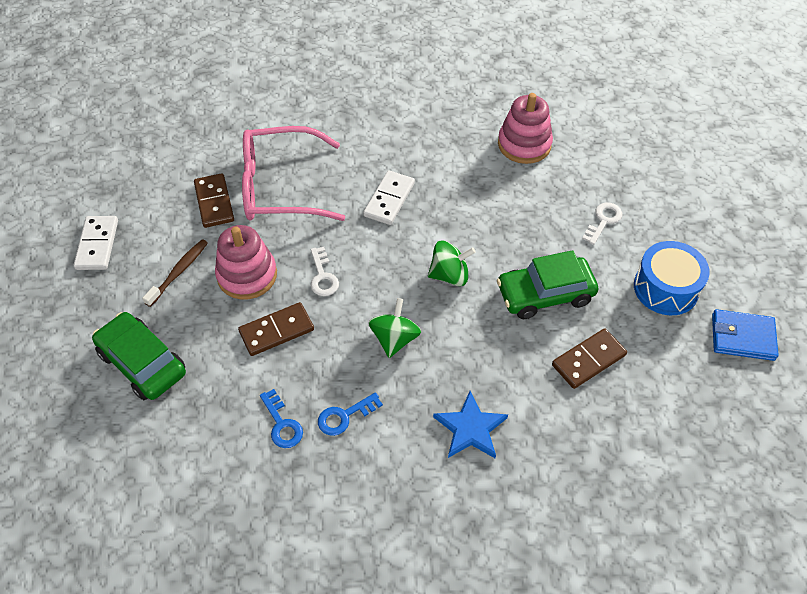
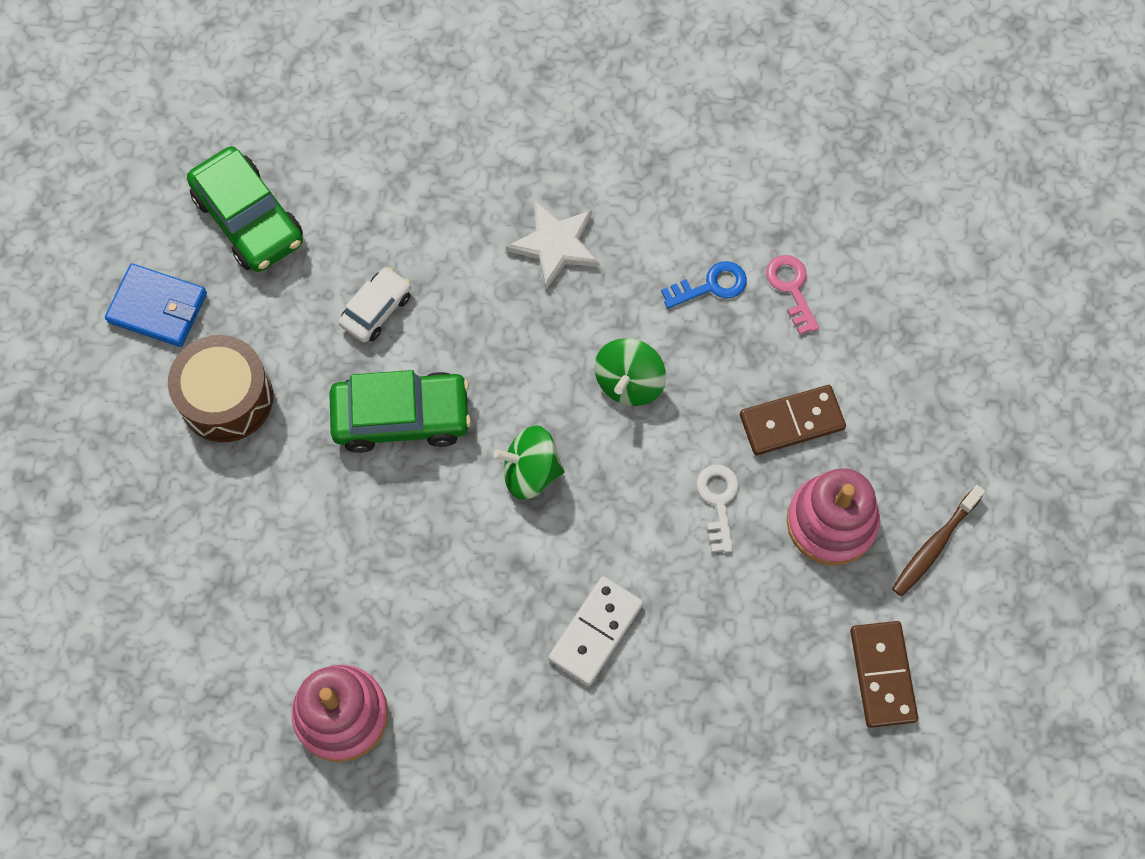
camera: 170 degrees left, 15 degrees up
white domino [74,216,118,270] -> none
green car [92,312,186,400] -> green car moved to [187,146,303,272]
pink glasses [242,126,345,221] -> none
blue key [260,389,303,448] -> pink key [766,255,819,334]
blue star [433,391,508,458] -> white star [506,201,600,290]
brown domino [552,328,627,389] -> white car [339,267,411,342]
white key [582,203,622,245] -> none
blue drum [634,241,710,315] -> brown drum [168,335,273,442]

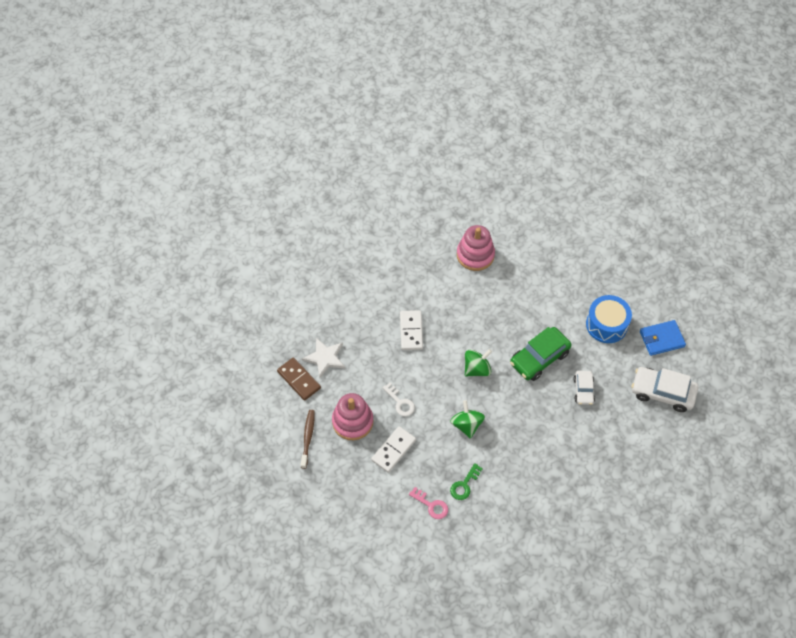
camera: 145 degrees right, 10 degrees down
brown drum [168,335,273,442] -> blue drum [586,295,632,343]
green car [187,146,303,272] -> white car [632,367,698,412]
white star [506,201,600,290] -> white star moved to [302,338,345,378]
blue key [661,261,747,308] -> green key [450,463,483,500]
brown domino [740,385,846,455] -> white domino [371,426,416,473]

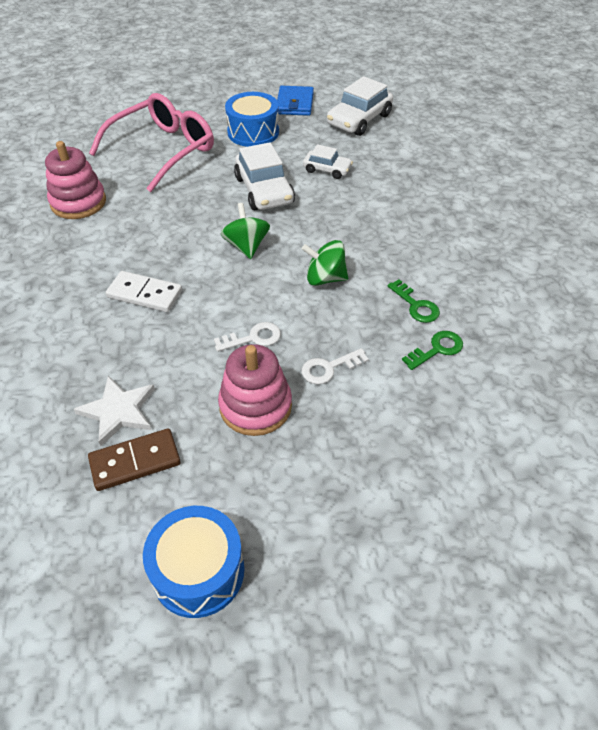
camera: 70 degrees left, 10 degrees down
brown toothbrush [301,410,315,469] -> none
white domino [371,426,416,473] -> white key [302,348,369,384]
pink key [409,487,448,519] -> green key [402,331,463,370]
green car [510,327,571,381] -> white car [234,142,295,210]
none -> pink glasses [89,93,214,192]
none -> blue drum [143,506,245,618]

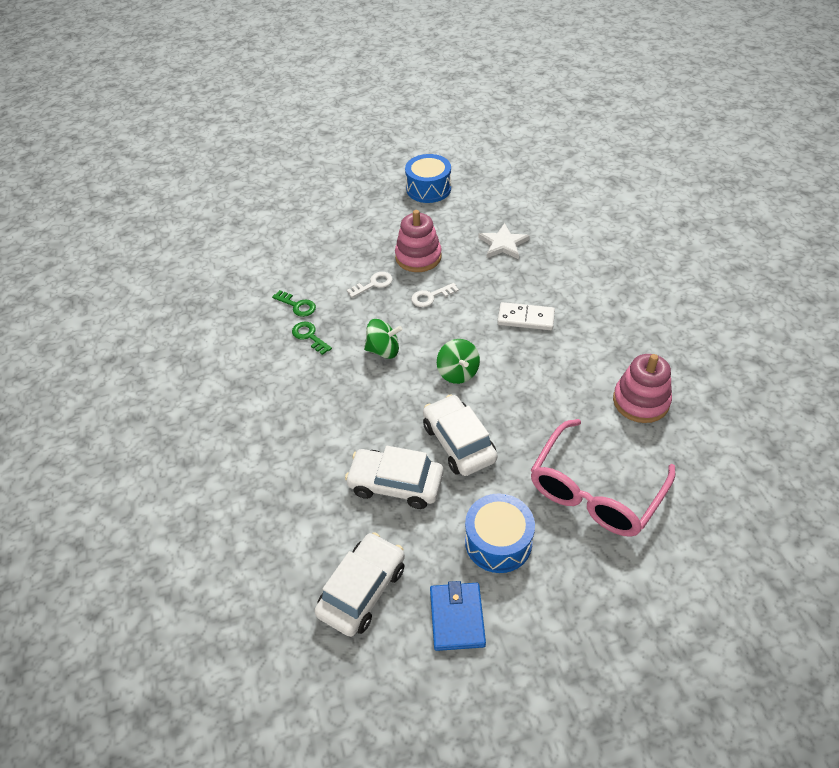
camera: 175 degrees right, 0 degrees up
brown domino [88,428,181,491] -> none
white car [303,144,353,179] -> white car [345,446,443,509], size x1.72
green key [402,331,463,370] -> green key turned 105 degrees counterclockwise [272,290,316,317]

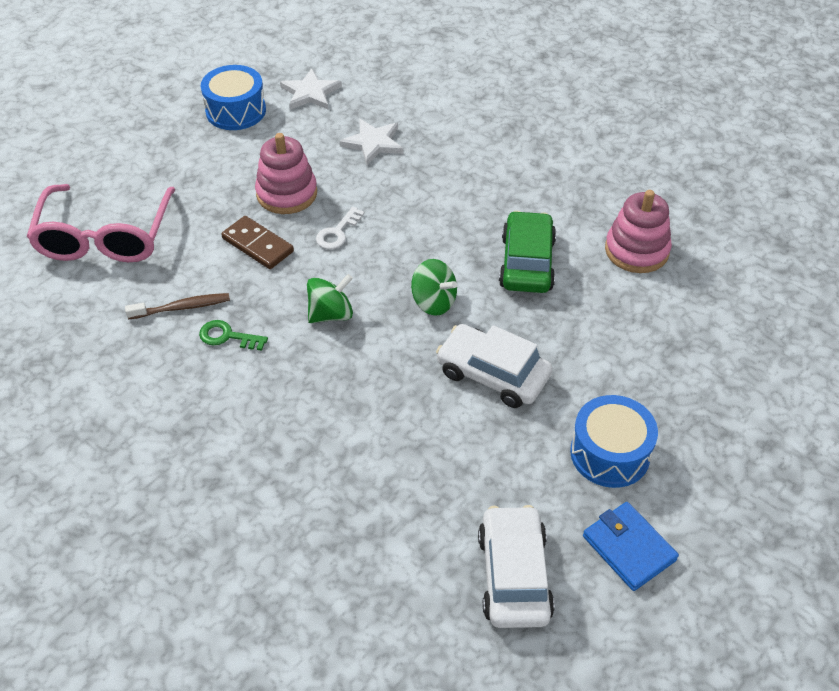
camera: 35 degrees left, 0 degrees up
green key [272,290,316,317] -> brown toothbrush [125,293,230,319]
white car [345,446,443,509] -> none
white key [347,272,393,298] -> brown domino [221,216,294,269]
white domino [497,302,555,330] -> none
pink glasses [531,419,675,537] -> pink glasses moved to [26,184,175,262]
none -> white star [280,68,342,110]
none -> green car [499,211,556,293]

